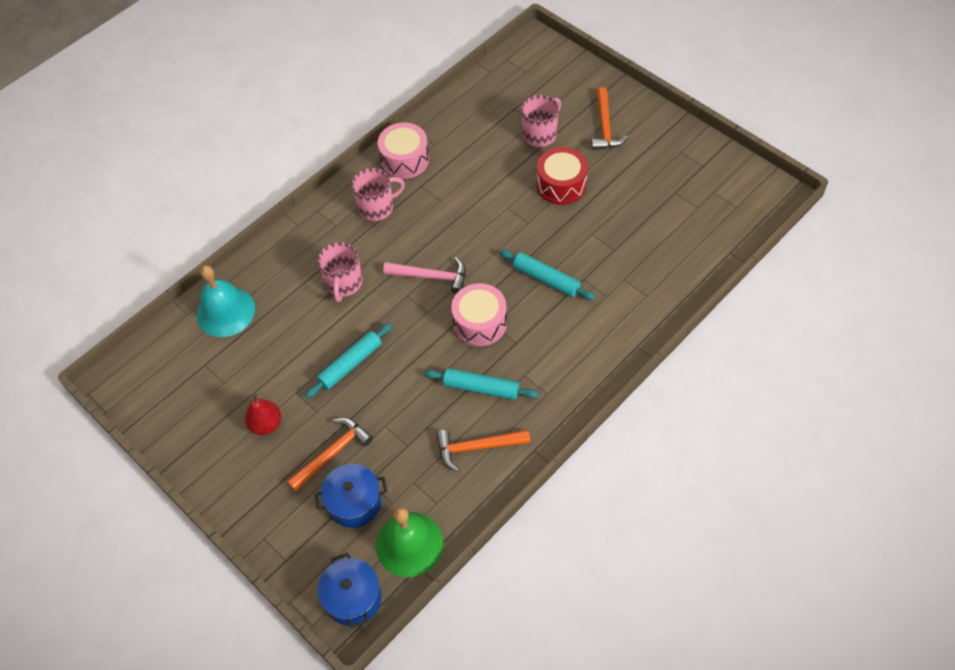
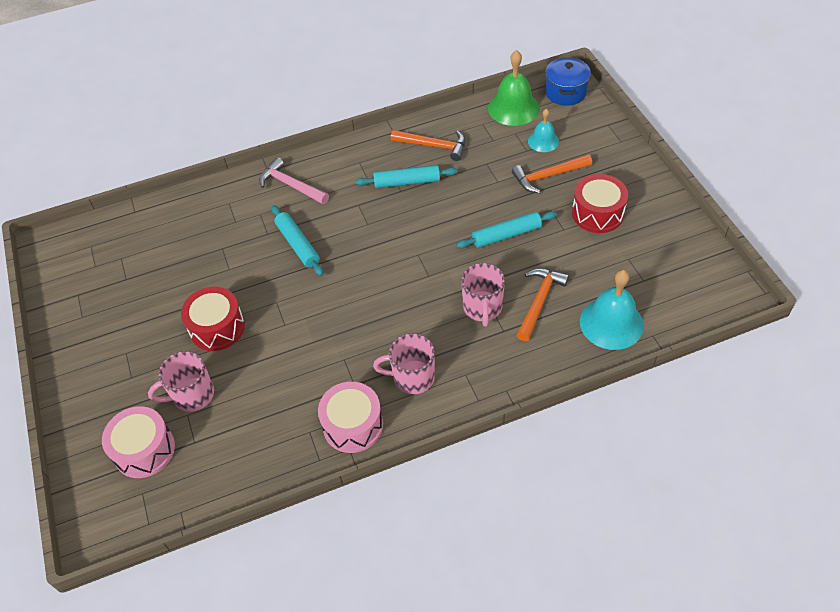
camera: 155 degrees left, 5 degrees down
red pear [245,394,281,435] -> red drum [572,174,628,233]
blue pot [314,464,388,528] -> turquoise bell [528,109,559,152]
pink mug [318,242,362,302] -> pink mug turned 150 degrees clockwise [461,263,505,327]
pink hammer [383,257,466,294] -> pink hammer moved to [259,157,329,204]
turquoise rolling pin [425,368,539,400] -> turquoise rolling pin turned 45 degrees counterclockwise [356,165,458,188]
pink drum [451,283,507,346] -> pink drum moved to [102,406,175,478]
orange hammer [591,87,629,150] -> orange hammer moved to [517,268,569,341]

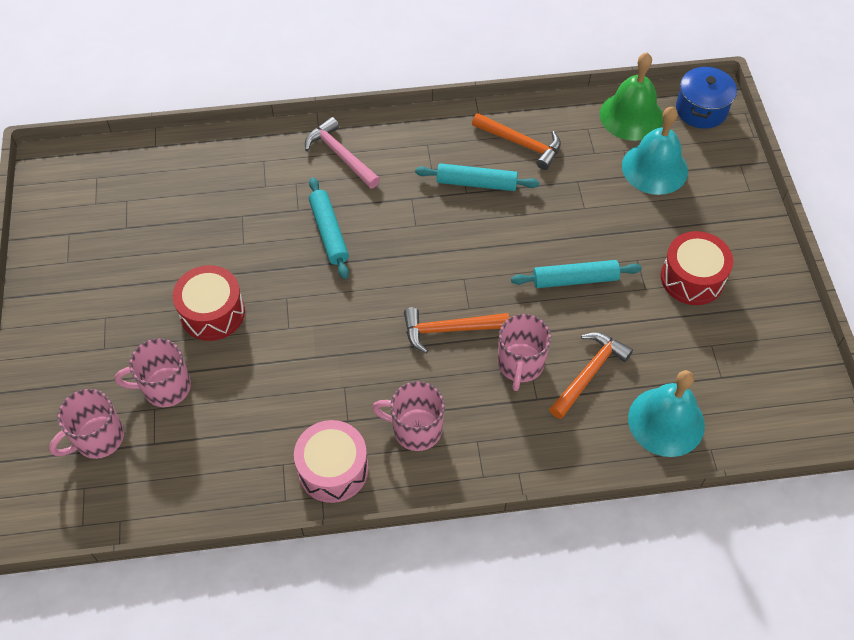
camera: 10 degrees right, 5 degrees up
pink drum [102,406,175,478] -> pink mug [49,389,124,459]
orange hammer [512,154,592,193] -> orange hammer moved to [404,308,509,354]
turquoise bell [528,109,559,152] -> turquoise bell [622,106,688,195], size x1.72

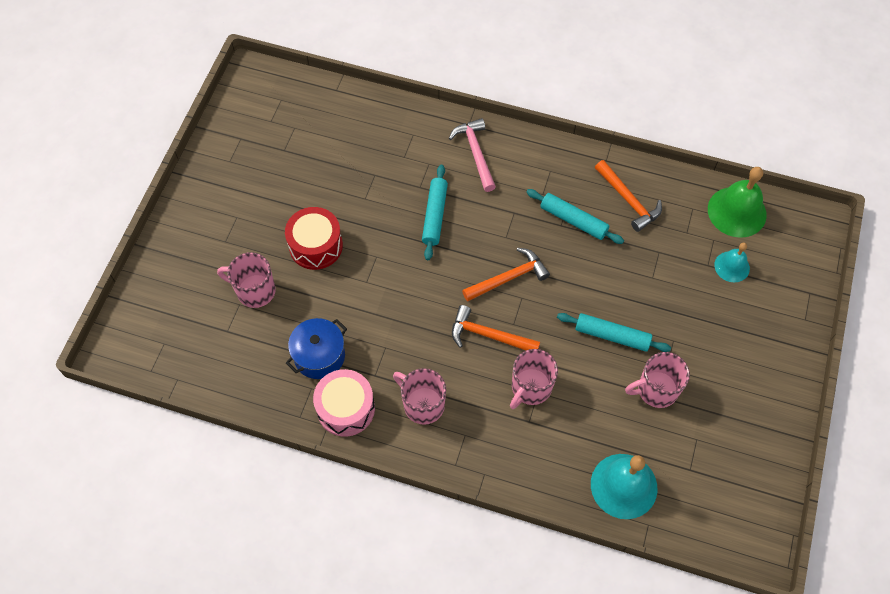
camera: 25 degrees right, 5 degrees up
pink mug [49,389,124,459] -> pink mug moved to [625,352,690,408]
orange hammer [549,332,633,419] -> orange hammer moved to [462,248,550,302]
turquoise bell [622,106,688,195] -> turquoise bell [714,242,750,282], size x0.58
red drum [661,231,733,305] -> none
blue pot [676,66,737,129] -> blue pot moved to [286,318,347,379]

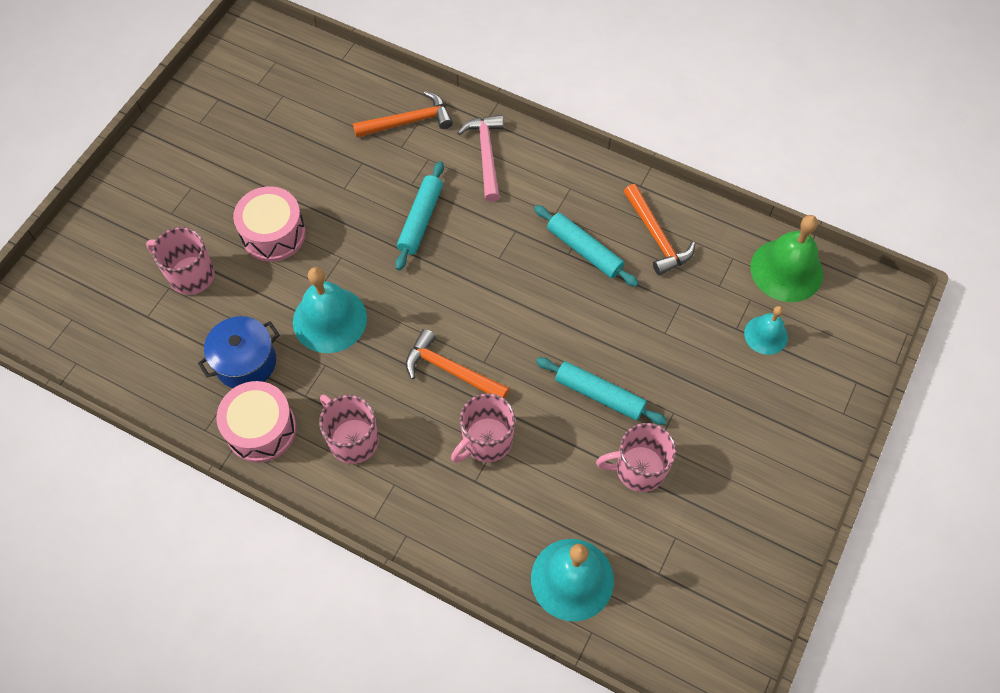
camera: 10 degrees right, 0 degrees up
red drum [285,207,343,270] -> pink drum [233,186,306,262]
orange hammer [462,248,550,302] -> orange hammer moved to [353,91,453,138]
none -> turquoise bell [293,267,367,353]

